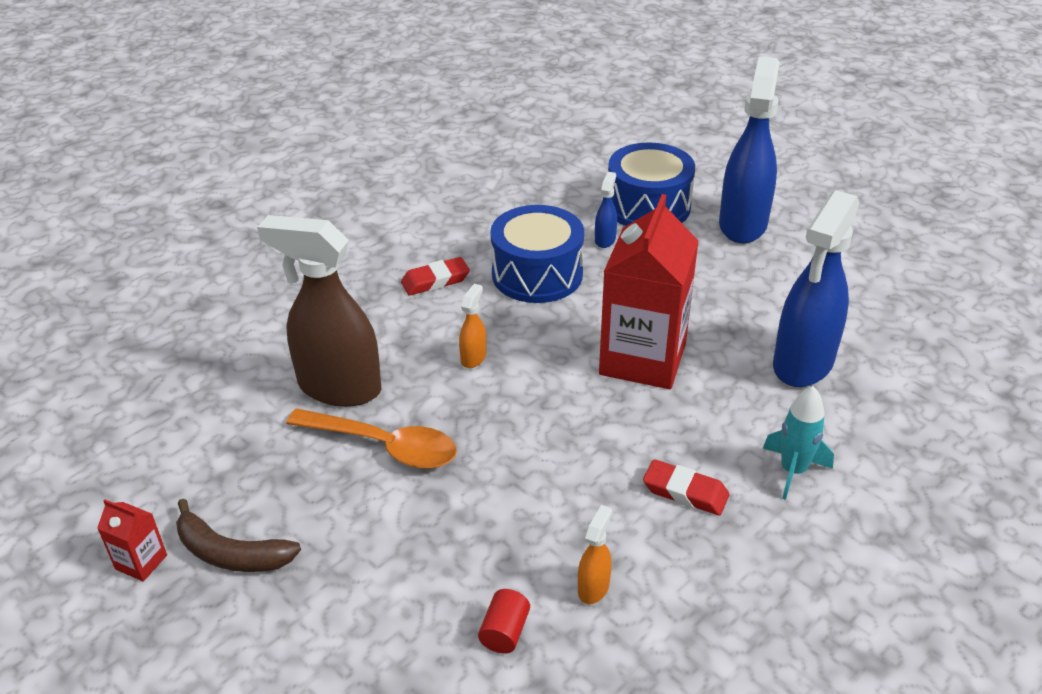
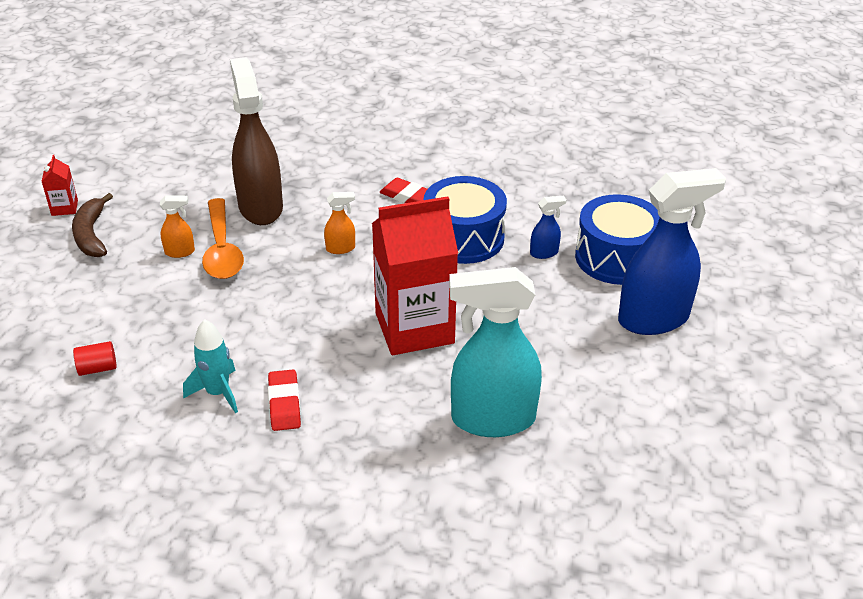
camera: 55 degrees right, 0 degrees up
orange spray bottle [578,505,612,604] -> orange spray bottle moved to [160,195,195,258]
turquoise rocket [763,386,834,500] -> turquoise rocket moved to [183,319,238,413]
blue spray bottle [773,190,859,387] -> turquoise spray bottle [449,267,542,437]

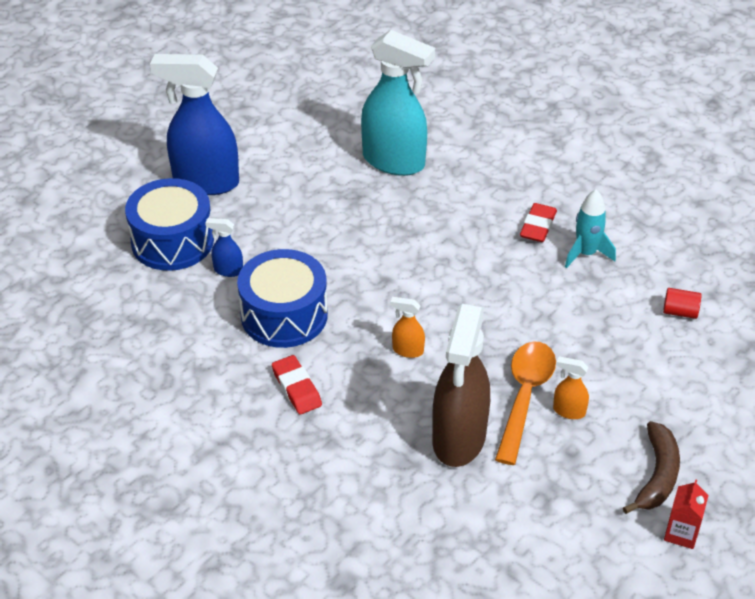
camera: 150 degrees left, 5 degrees up
red carton [372,196,458,355] -> none

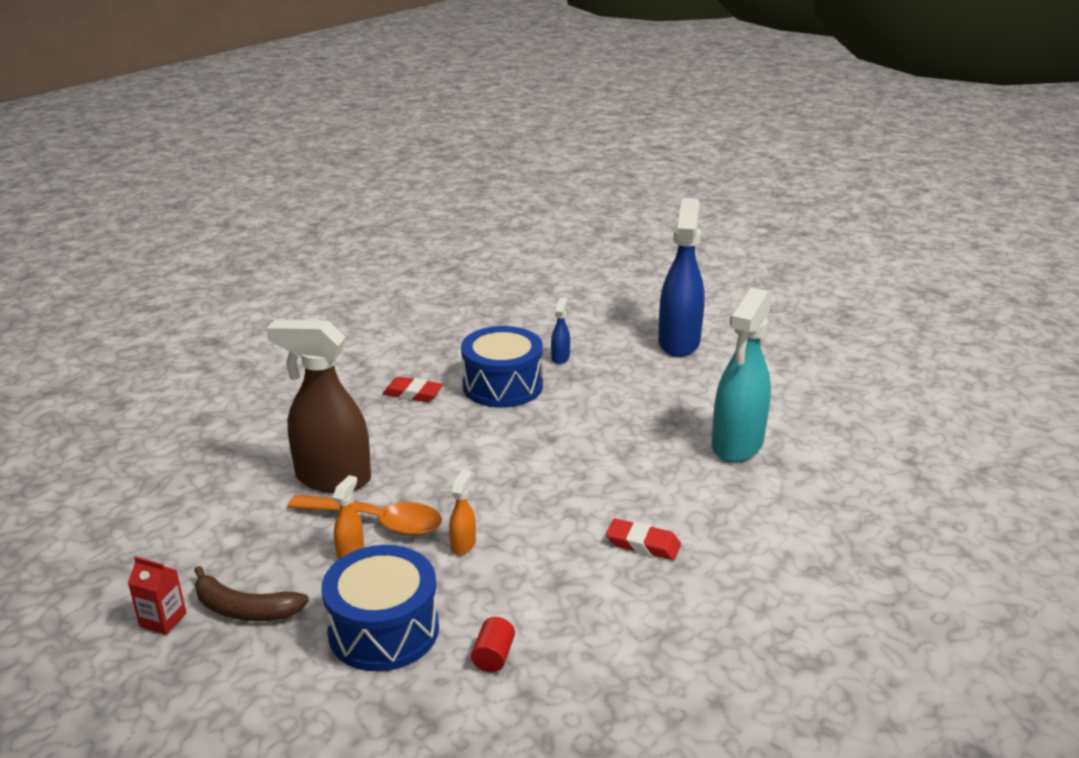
camera: 90 degrees right, 15 degrees down
blue drum [125,178,214,271] -> blue drum moved to [321,545,439,671]
red eraser [272,355,322,414] -> red eraser turned 45 degrees clockwise [382,376,443,402]
orange spray bottle [390,297,425,358] -> orange spray bottle moved to [449,470,476,555]
turquoise rocket [565,189,616,268] -> none

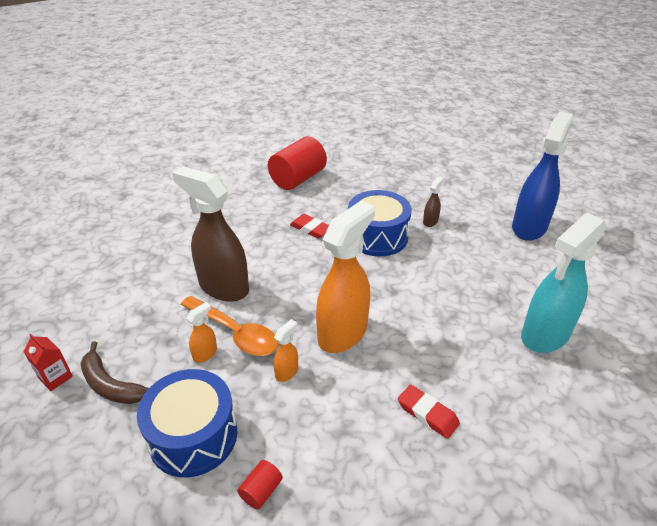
camera: 20 degrees right, 10 degrees up
blue spray bottle [551,297,570,364] -> brown spray bottle [423,176,444,227]
none -> red cylinder [268,136,327,190]
none -> orange spray bottle [316,201,375,353]

